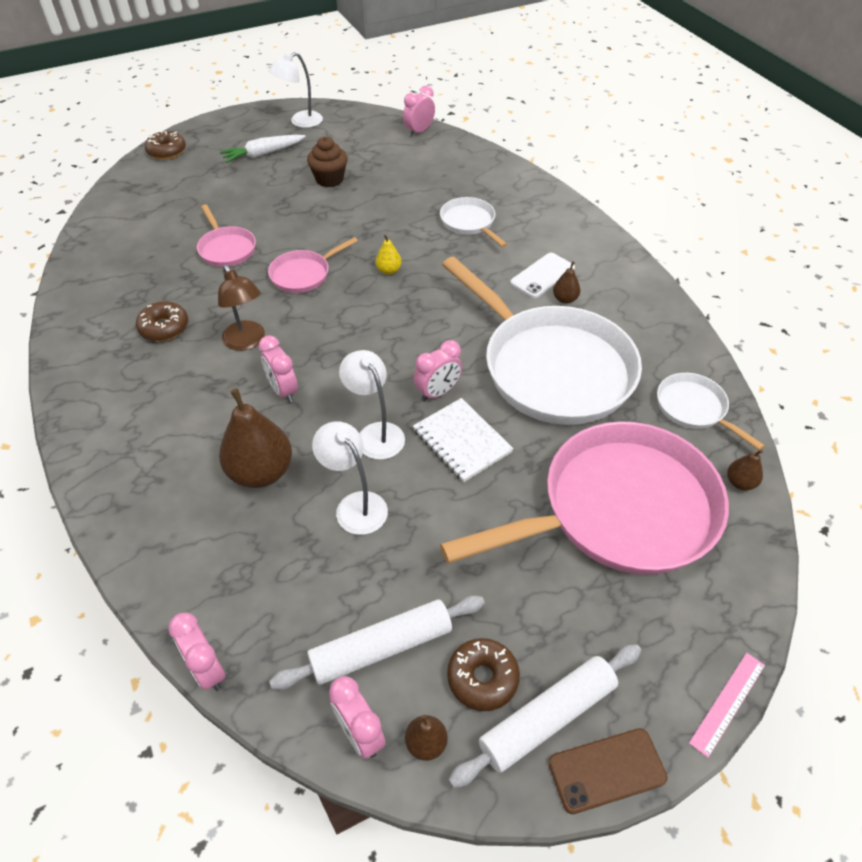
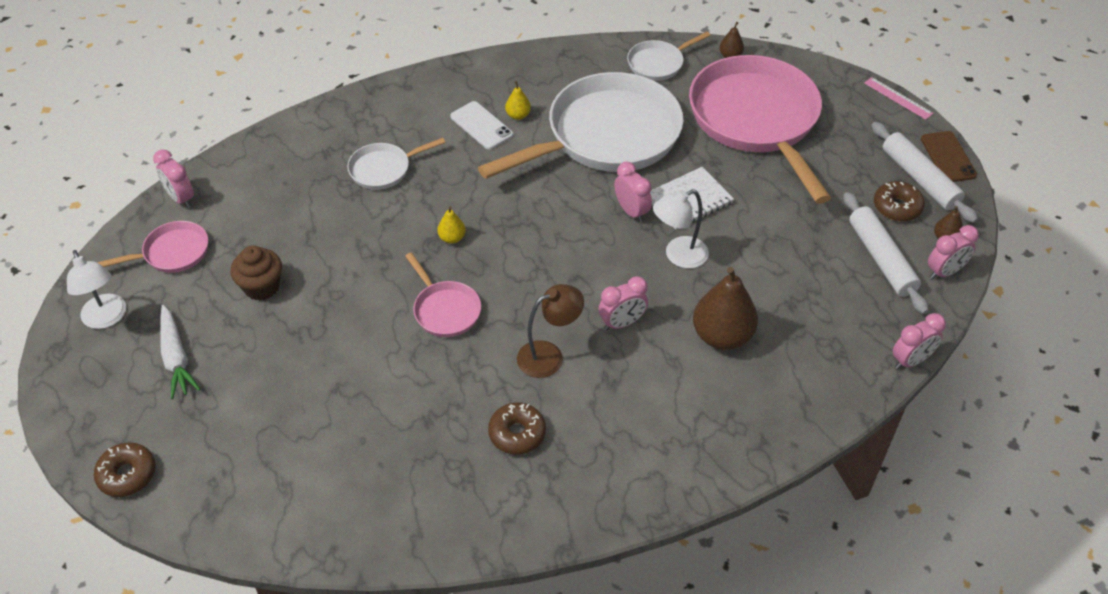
camera: 85 degrees left, 0 degrees up
pink pan [197,204,256,267] -> pink pan moved to [97,221,208,273]
white lamp [312,421,388,535] -> none
brown pear [553,261,580,304] -> yellow pear [505,81,531,120]

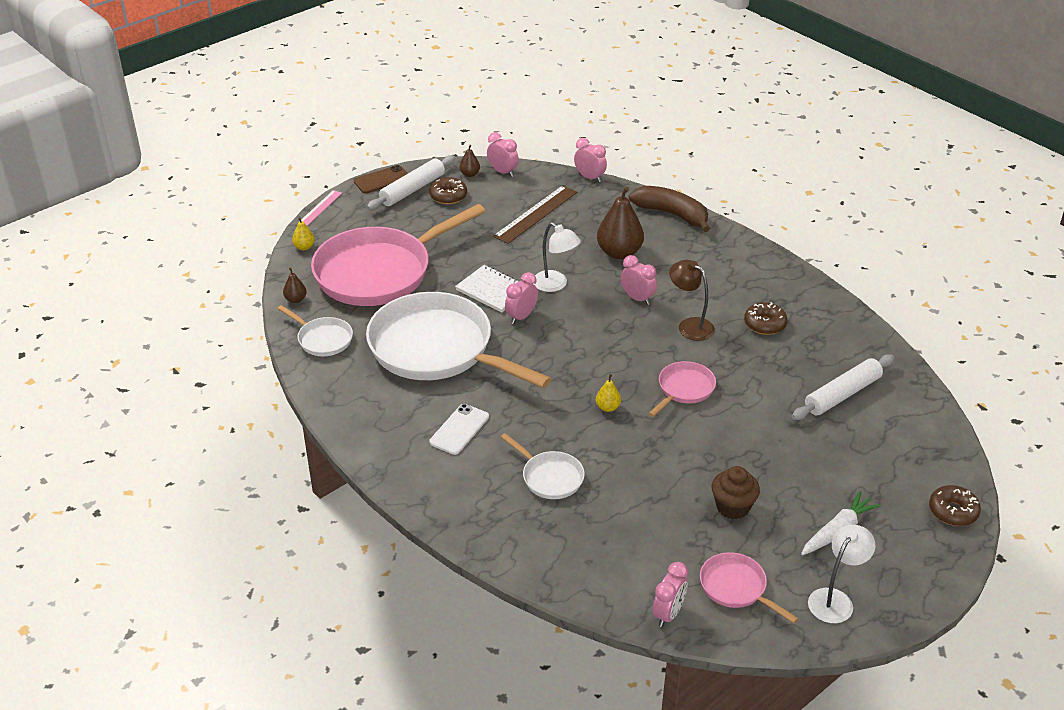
camera: 110 degrees left, 10 degrees down
yellow pear [505,81,531,120] -> yellow pear moved to [292,217,315,250]
white rolling pin [844,192,928,314] -> white rolling pin moved to [792,354,894,420]
none -> brown ruler [493,185,577,244]
none -> brown banana [629,186,710,232]

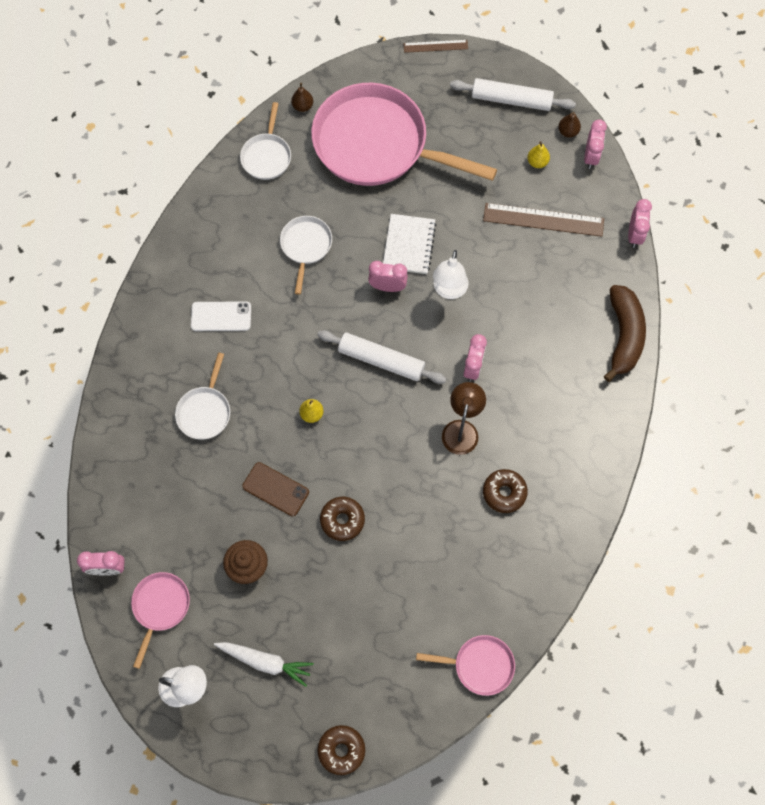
camera: 60 degrees right, 30 degrees up
yellow pear [292,217,315,250] -> yellow pear moved to [527,141,550,168]
pink ruler [299,190,342,226] -> brown ruler [403,40,468,53]
brown phone [354,165,408,194] -> brown phone moved to [242,462,309,516]
white pan [366,292,552,388] -> white pan [280,216,332,295], size x0.45
brown donut [429,177,467,204] -> brown donut moved to [320,497,365,541]
brown pear [597,187,644,259] -> none
pink pan [648,361,716,417] -> pink pan moved to [416,635,515,696]
white rolling pin [792,354,894,420] -> white rolling pin moved to [317,330,447,384]

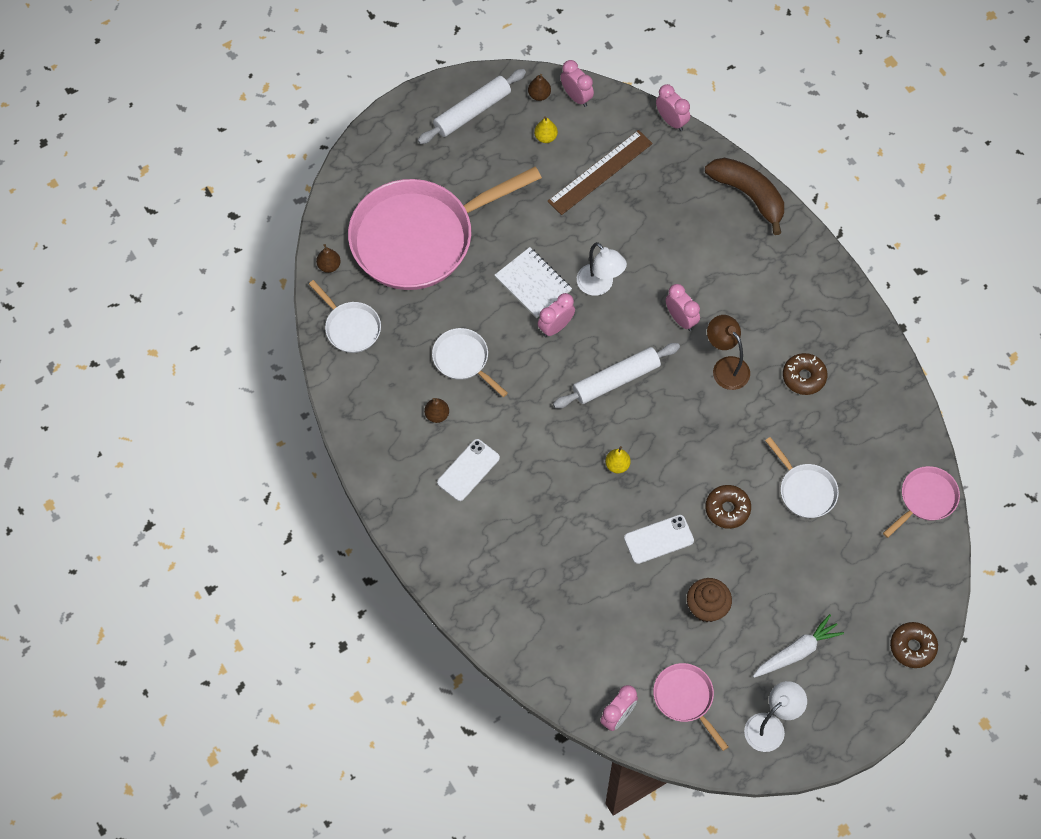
camera: 50 degrees left, 5 degrees down
white pan [175,352,230,439] -> white pan moved to [765,437,839,518]
brown phone [242,462,309,516] -> white phone [624,515,694,564]
brown ruler [403,40,468,53] -> none
none -> brown pear [424,398,449,423]

